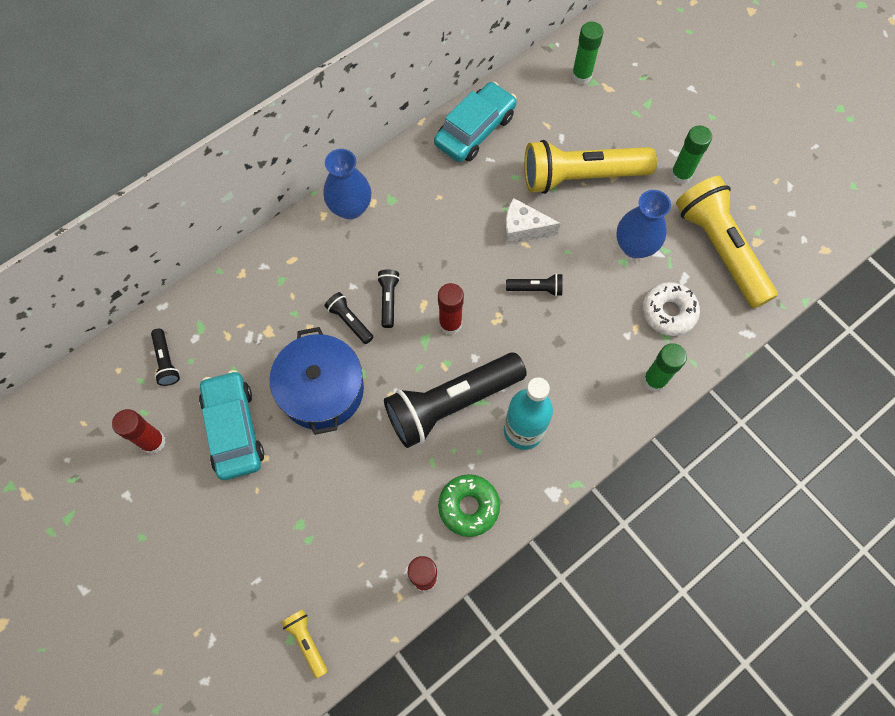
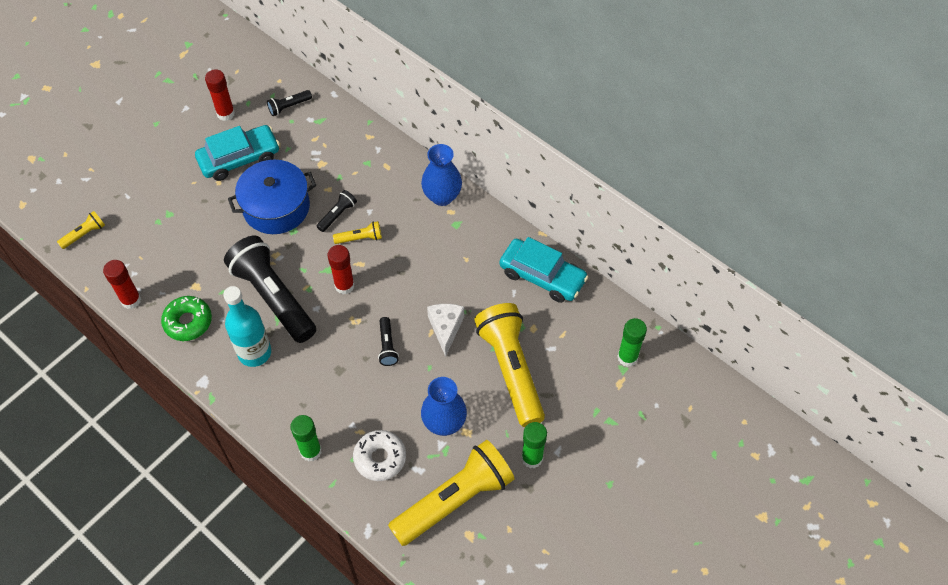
camera: 80 degrees right, 10 degrees down
black flashlight [377,270,400,328] -> yellow flashlight [333,221,382,244]

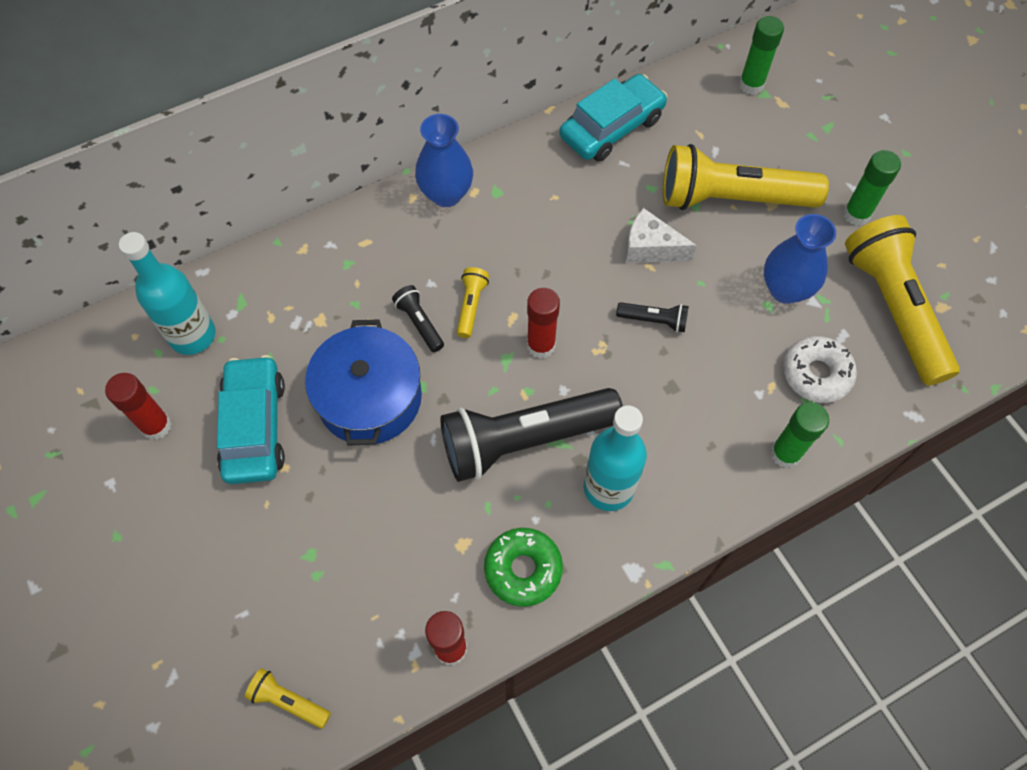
camera: 70 degrees left, 5 degrees up
yellow flashlight [57,211,105,249] -> yellow flashlight turned 45 degrees counterclockwise [245,668,331,728]
black flashlight [267,90,312,116] -> turquoise bottle [119,232,215,355]

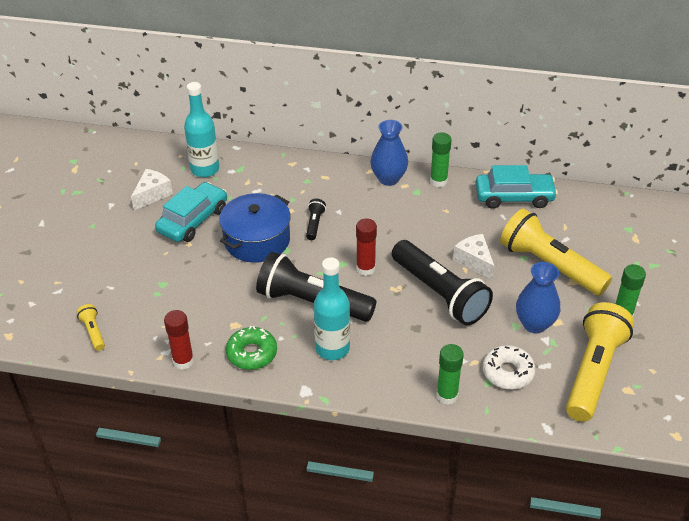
camera: 40 degrees right, 20 degrees down
red glue stick [105,373,172,440] -> white cheese [131,169,173,211]
yellow flashlight [457,267,489,338] -> none
black flashlight [616,302,689,332] -> black flashlight [392,240,493,325], size x2.37
green glue stick [739,16,784,95] -> green glue stick moved to [430,133,452,187]

